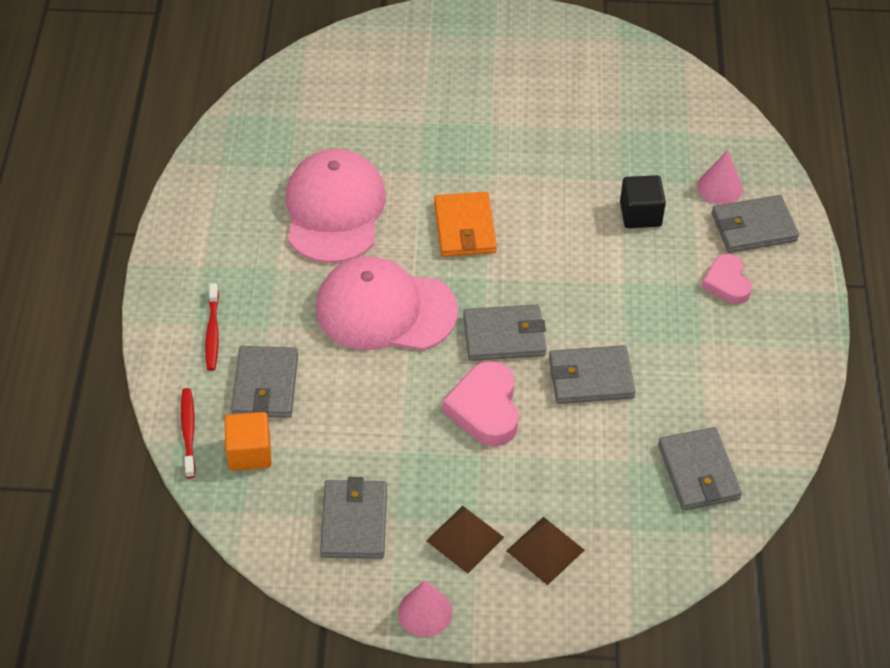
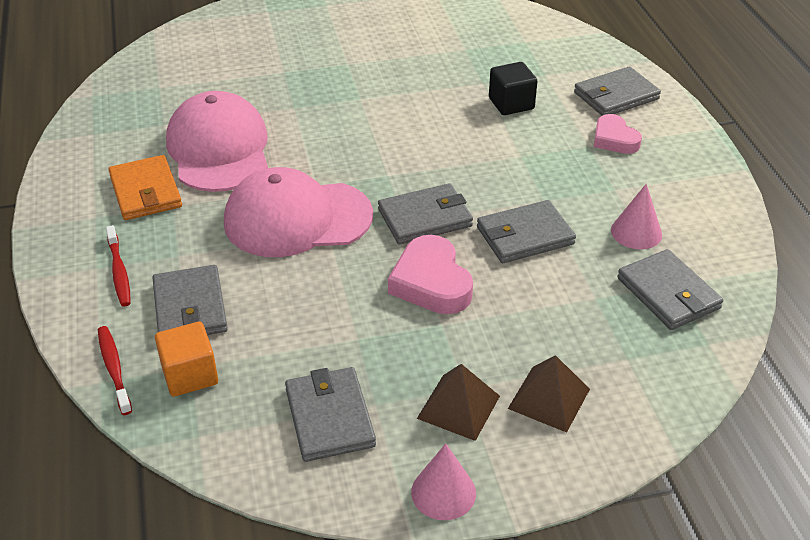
camera: 15 degrees left, 10 degrees down
orange wallet [434,192,497,257] -> orange wallet moved to [108,155,182,220]
pink cone [697,150,743,205] -> pink cone moved to [611,184,662,249]

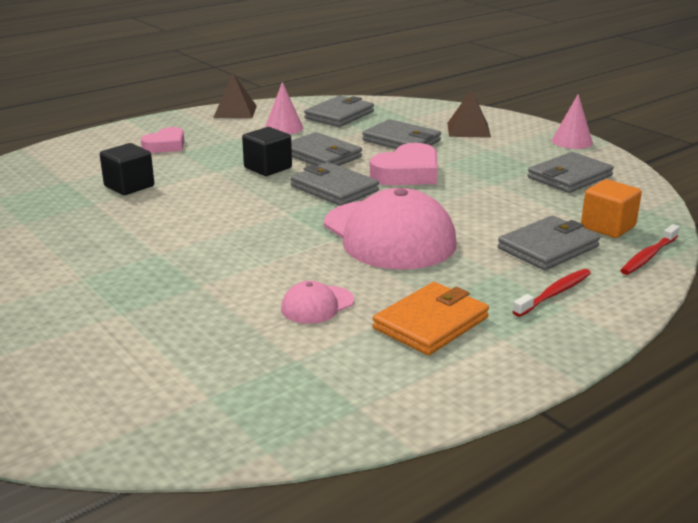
camera: 115 degrees left, 15 degrees down
pink cap [166,91,268,192] -> pink cap [281,281,354,324], size x0.44
brown pyramid [417,364,500,441] -> brown pyramid moved to [213,74,257,118]
grey wallet [574,67,661,116] -> grey wallet moved to [362,119,441,149]
none -> black cube [242,127,292,176]

